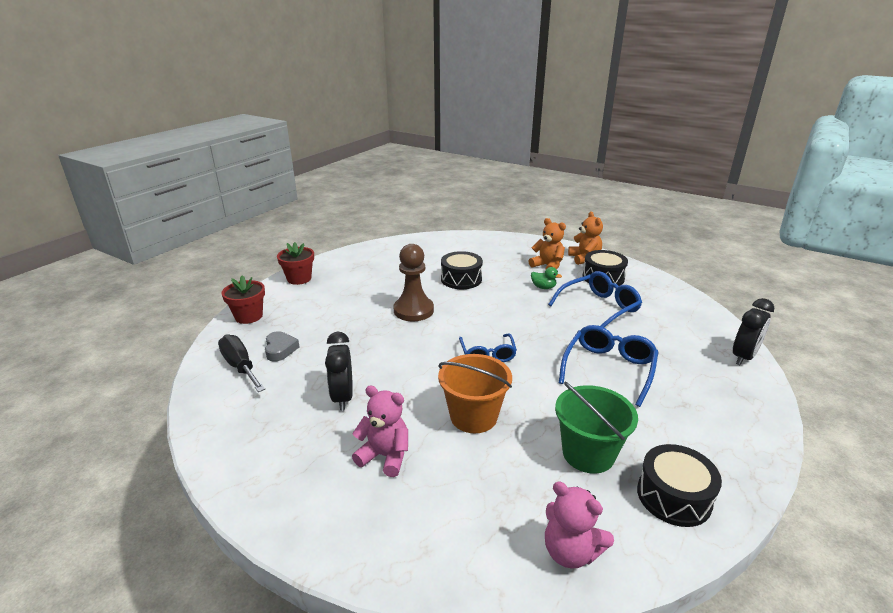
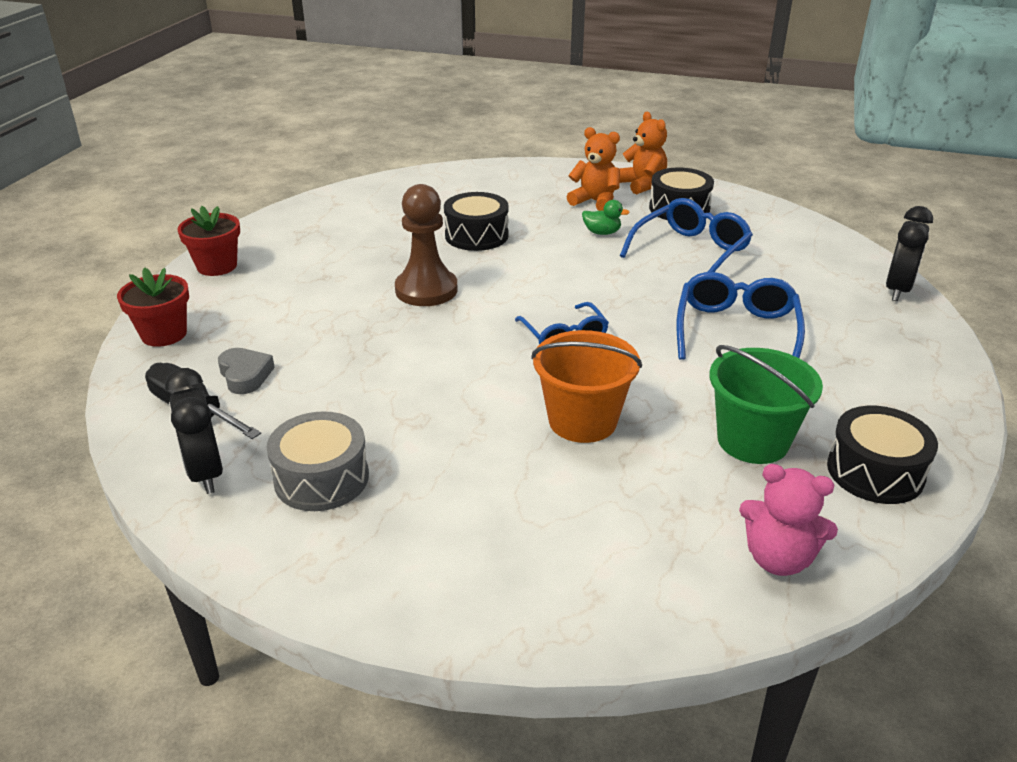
camera: 15 degrees left, 5 degrees up
black clock [325,332,353,411] -> black clock moved to [165,368,223,494]
pink teddy bear [352,386,408,477] -> none
none -> grey drum [266,411,369,511]

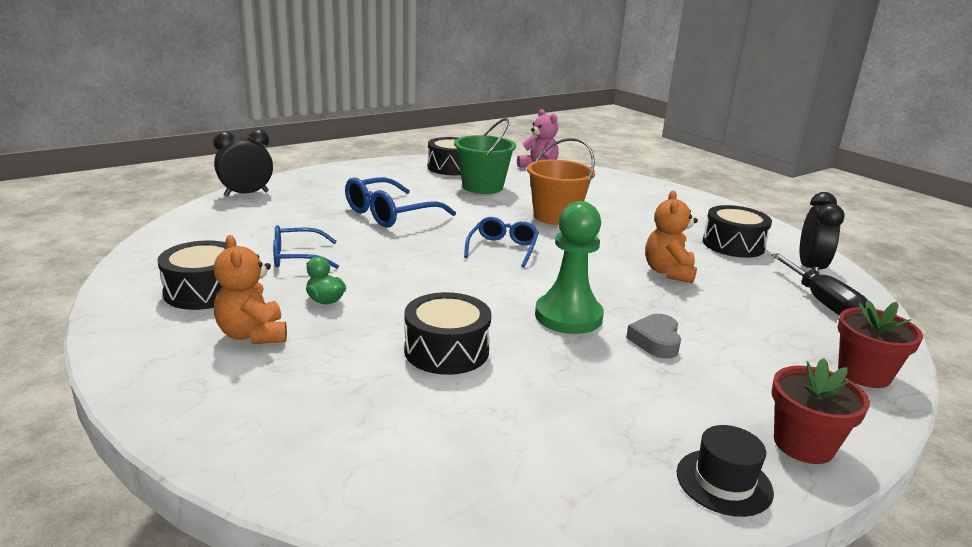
camera: 145 degrees left, 10 degrees down
grey heart [218,348,275,394] -> grey heart moved to [626,314,681,359]
grey drum [266,411,369,511] -> black drum [703,205,772,258]
brown pawn [395,184,458,306] -> green pawn [535,201,604,334]
orange teddy bear [619,112,667,194] -> orange teddy bear moved to [645,190,698,283]
blue glasses [620,198,753,272] -> blue glasses [273,225,339,269], size x0.66
none -> black hat [677,425,774,517]

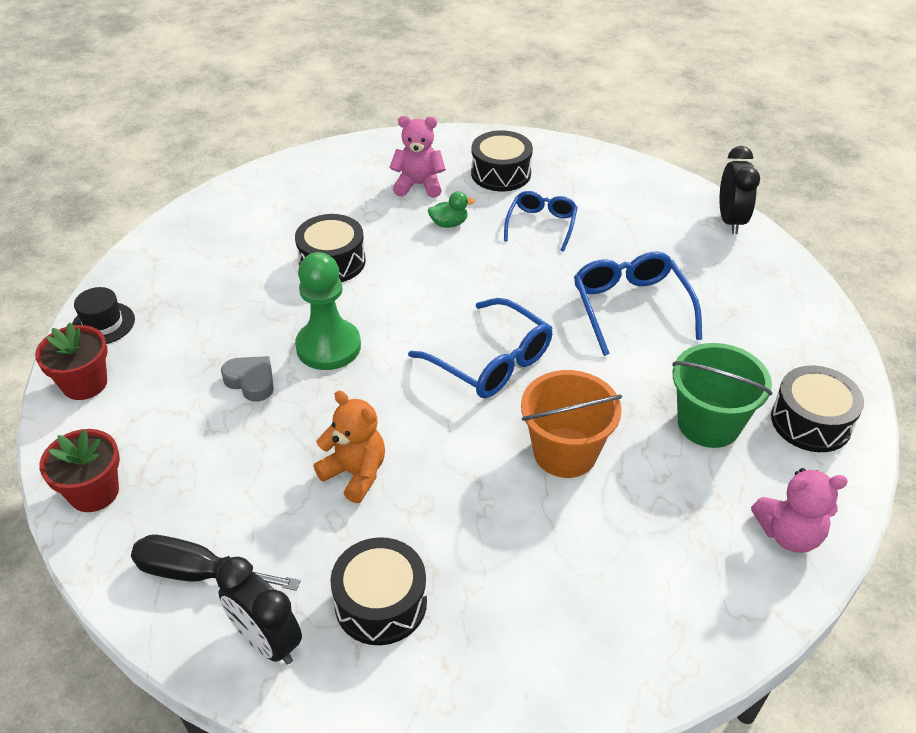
camera: 120 degrees right, 20 degrees up
orange teddy bear [214,235,287,344] -> pink teddy bear [389,116,446,198]
blue glasses [464,217,539,267] -> blue glasses [408,298,552,398], size x1.52

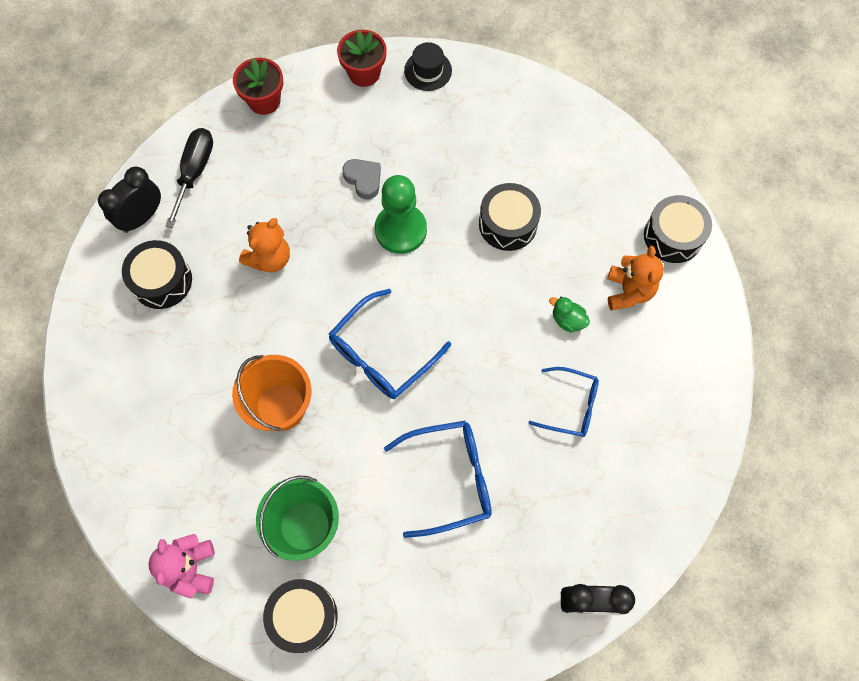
camera: 90 degrees right, 25 degrees up
grey heart [221,356,274,402] -> grey heart turned 75 degrees counterclockwise [342,159,381,200]
pink teddy bear [389,116,446,198] -> orange teddy bear [607,246,664,311]
green duck [428,191,475,228] -> green duck turned 135 degrees clockwise [549,297,590,333]
black drum [471,130,533,191] -> black drum moved to [644,195,712,263]

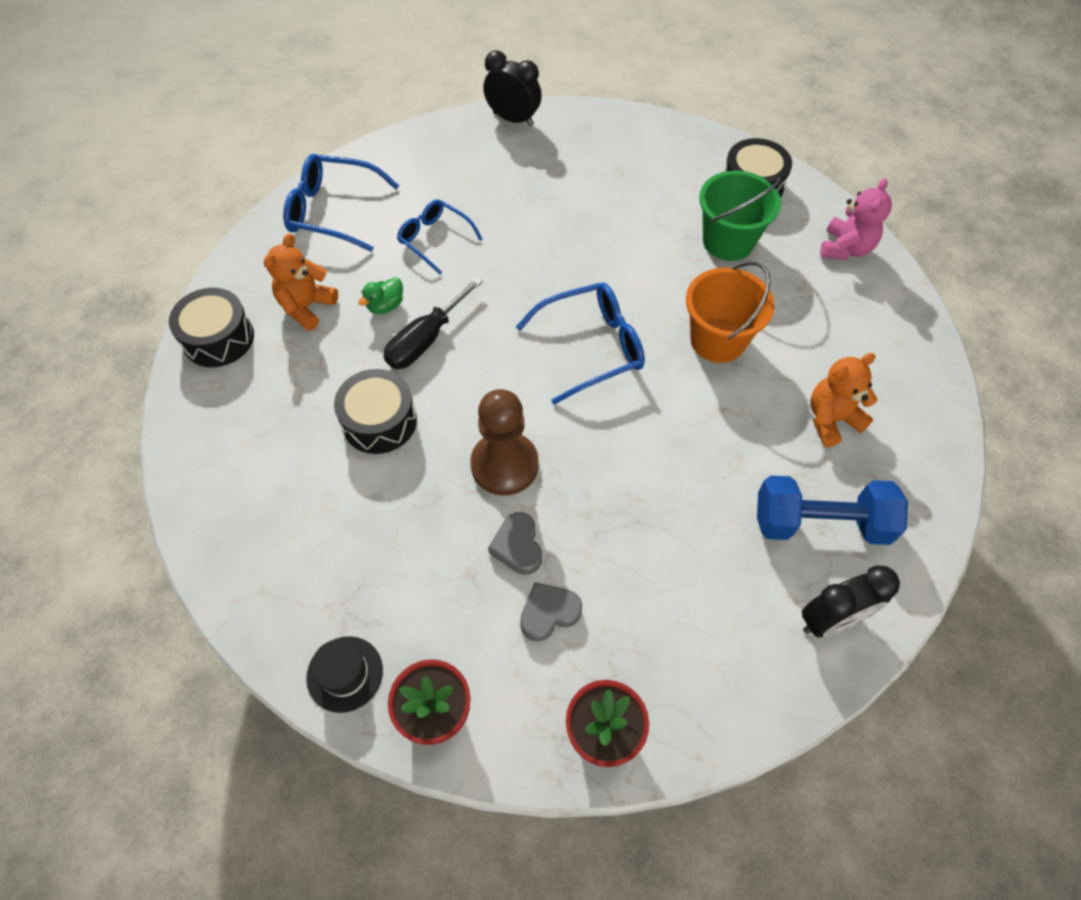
camera: 155 degrees left, 10 degrees down
black drum [122,240,192,309] -> blue dumbbell [757,476,908,545]
black screwdriver [165,128,213,228] -> black screwdriver moved to [384,277,483,369]
orange teddy bear [239,218,290,272] -> orange teddy bear moved to [810,353,877,447]
green pawn [375,175,427,254] -> brown pawn [470,389,539,496]
blue glasses [384,421,492,538] -> blue glasses moved to [283,154,399,252]
green duck [549,297,590,333] -> green duck turned 75 degrees clockwise [358,277,403,314]
none -> grey heart [520,582,582,642]

